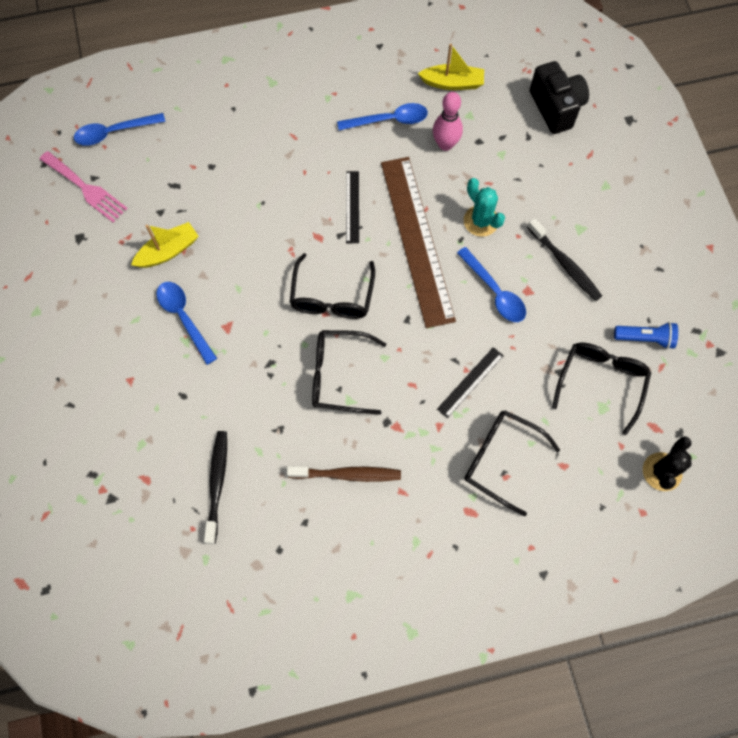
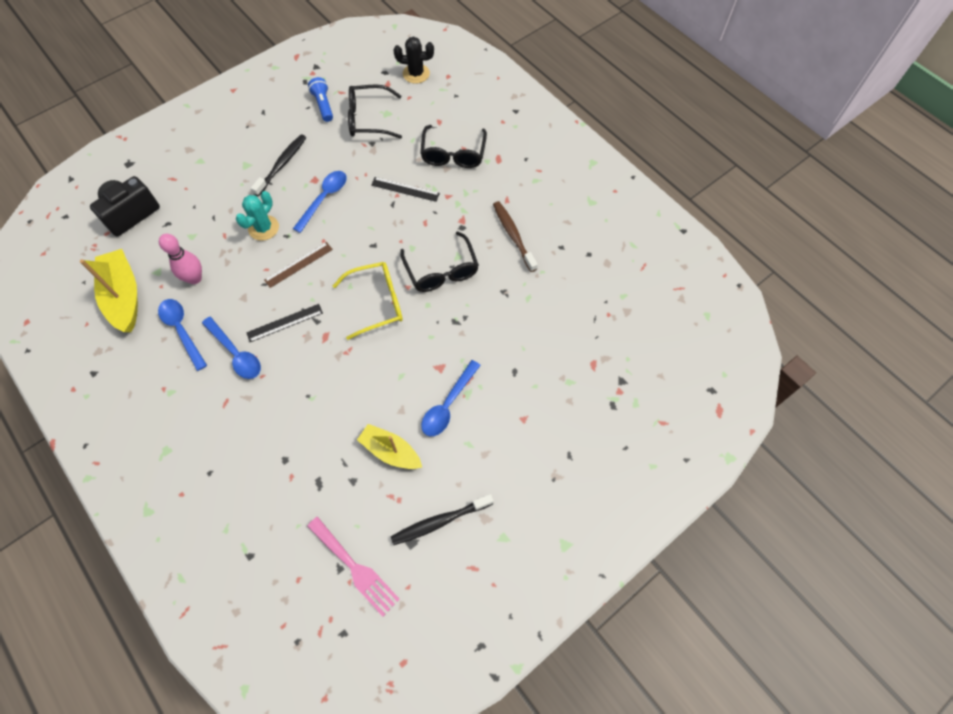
camera: 115 degrees left, 5 degrees down
pink fork [39,151,128,222] -> pink fork turned 120 degrees clockwise [307,517,400,617]
blue spoon [74,113,166,146] -> blue spoon moved to [202,317,261,379]
black toothbrush [204,431,227,544] -> black toothbrush moved to [391,494,494,545]
black glasses [290,253,375,319] -> yellow glasses [333,262,403,340]
brown ruler [381,157,456,328] -> brown ruler [264,242,333,288], size x0.44
yellow boat [418,44,484,90] -> yellow boat [80,249,138,332], size x1.51

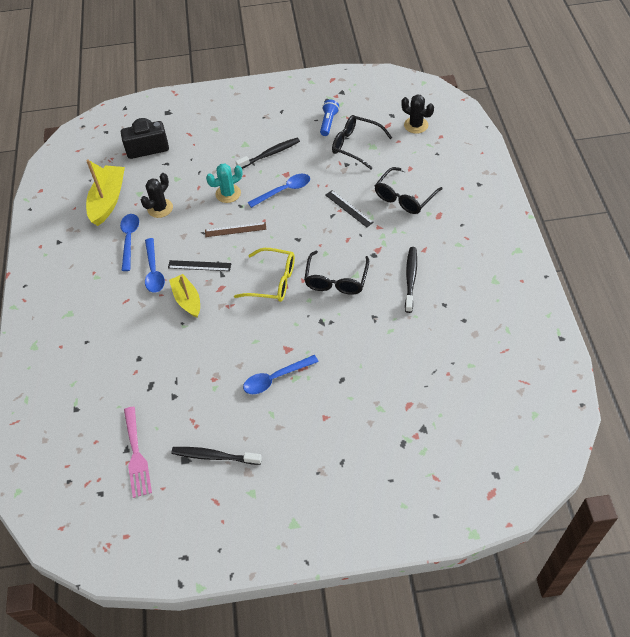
camera: 35 degrees right, 10 degrees down
pink bowling pin [159,234,202,284] -> black cactus [141,173,173,218]
yellow boat [357,424,422,469] -> yellow boat moved to [169,274,200,318]
brown toothbrush [493,201,538,272] -> black toothbrush [405,247,417,313]

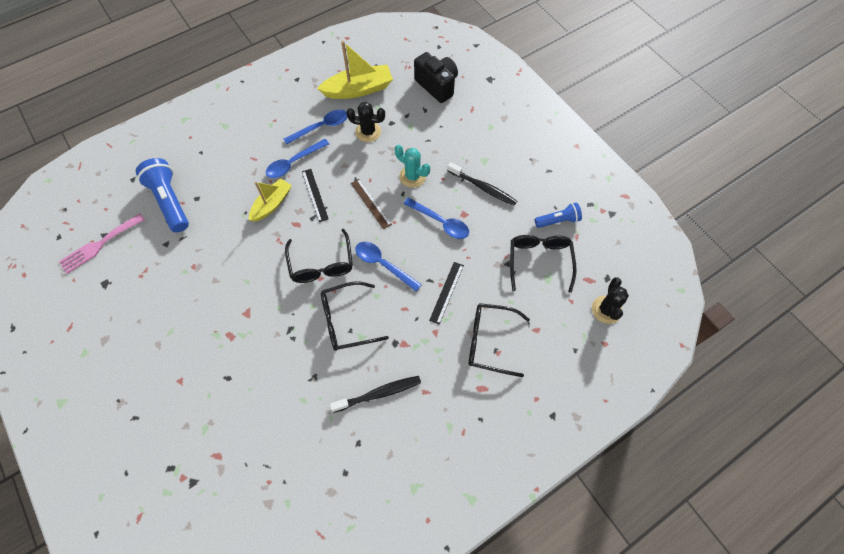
camera: 60 degrees right, 10 degrees up
black toothbrush [171,447,262,465] -> none
yellow glasses [234,248,295,302] -> black glasses [285,229,353,283]
blue spoon [243,355,318,394] -> blue spoon moved to [355,242,422,291]
none -> blue flashlight [136,158,189,232]

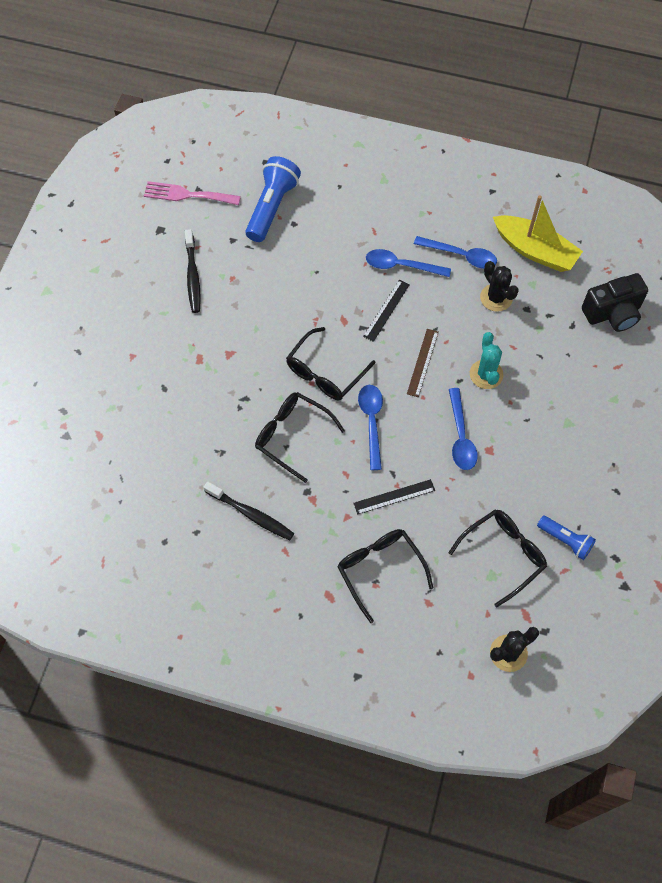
camera: 50 degrees right, 0 degrees up
yellow boat [249,178,292,222] -> none
black camera [414,52,458,103] -> black camera turned 60 degrees clockwise [582,273,648,332]
black toothbrush [447,162,517,206] -> black toothbrush moved to [185,229,201,313]

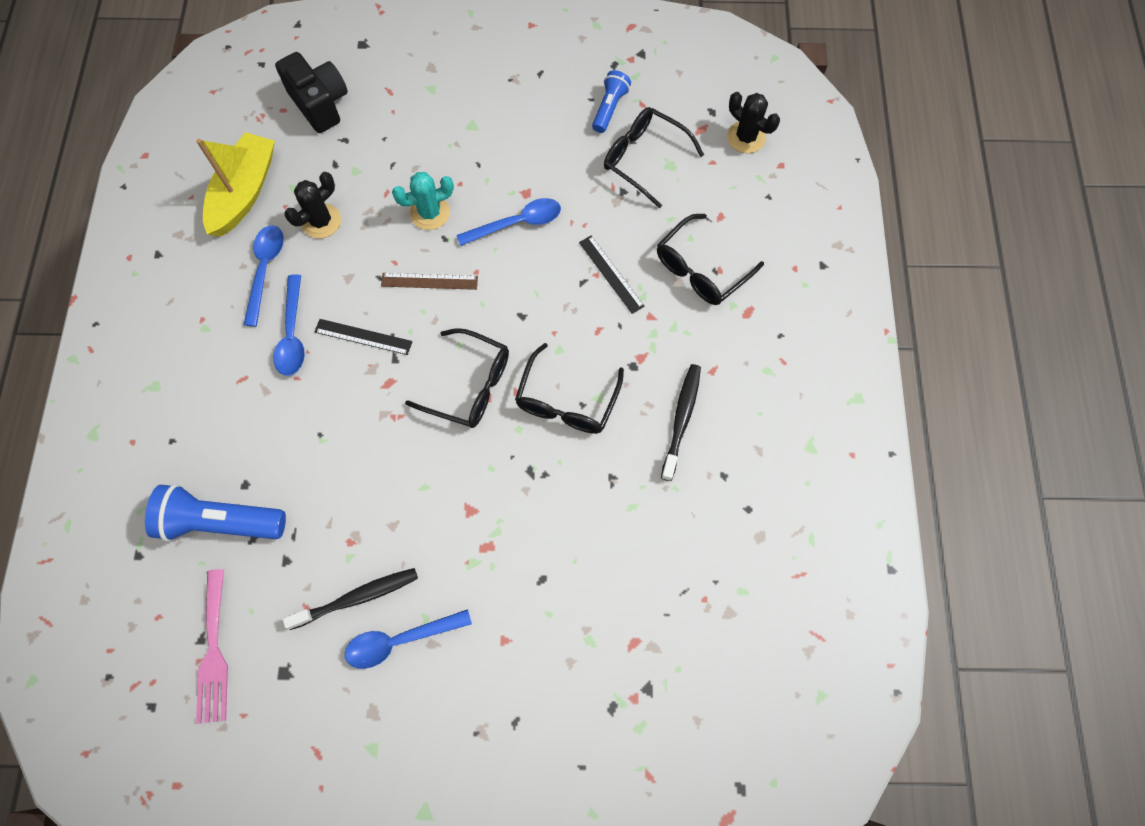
camera: 105 degrees left, 5 degrees up
blue spoon [358,385,383,470] -> blue spoon moved to [345,609,472,669]

